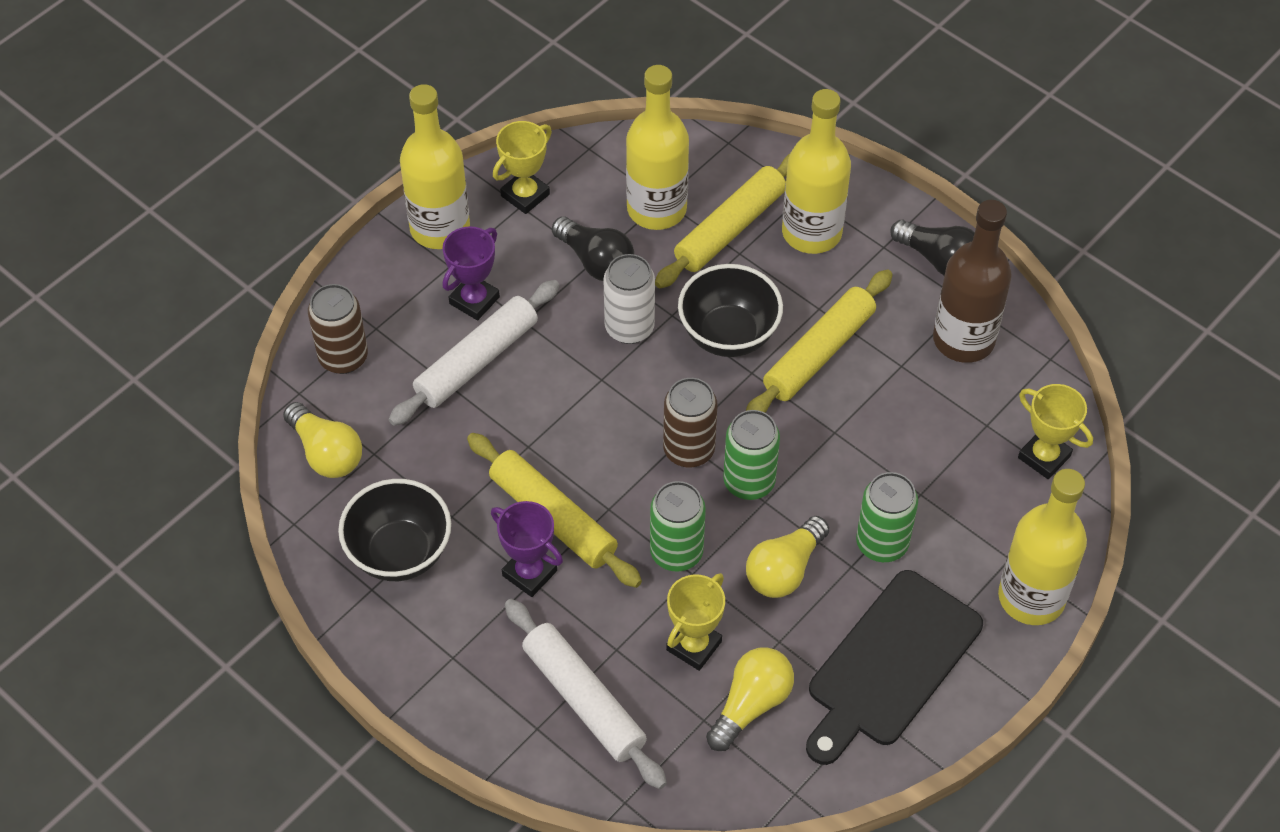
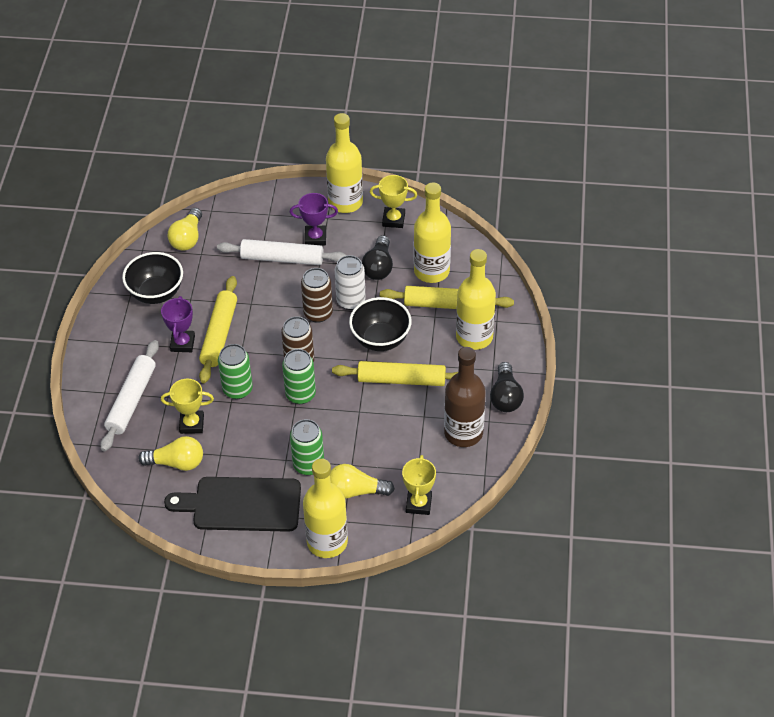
camera: 55 degrees right, 5 degrees down
brown can [308,284,368,374] -> brown can moved to [301,268,333,323]
yellow light bulb [746,516,829,598] -> yellow light bulb moved to [330,464,395,499]

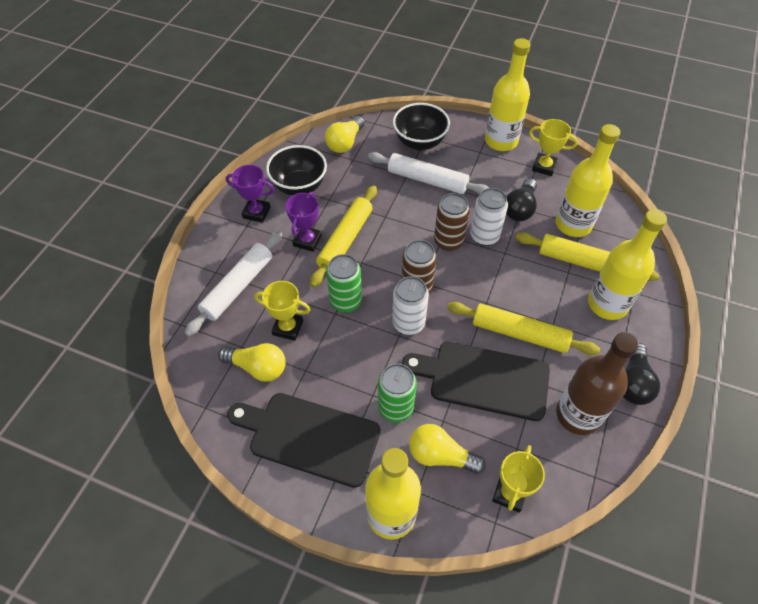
camera: 15 degrees right, 5 degrees up
green can [282,349,316,404] -> white can [392,276,429,335]
purple trophy [290,193,338,246] -> purple trophy moved to [226,165,274,223]
black bowl [349,297,412,351] -> black bowl moved to [393,103,450,151]
none -> black cutting board [402,342,550,421]

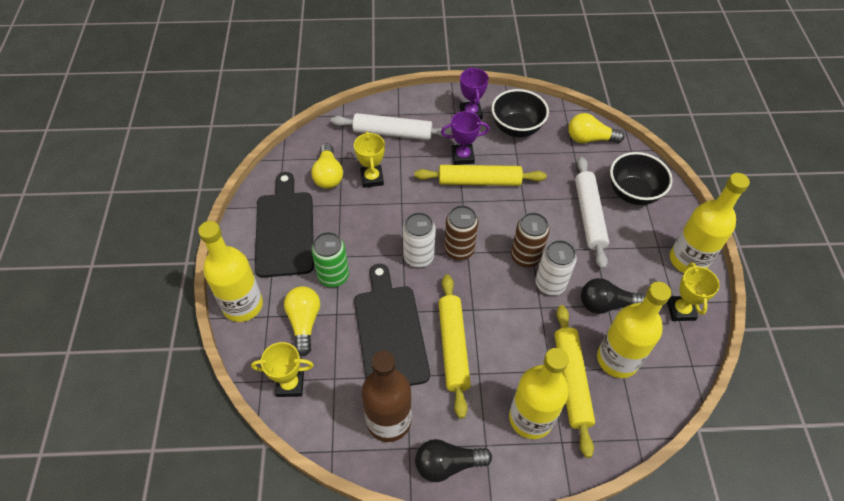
camera: 65 degrees right, 0 degrees up
green can [326,254,362,312] -> none

